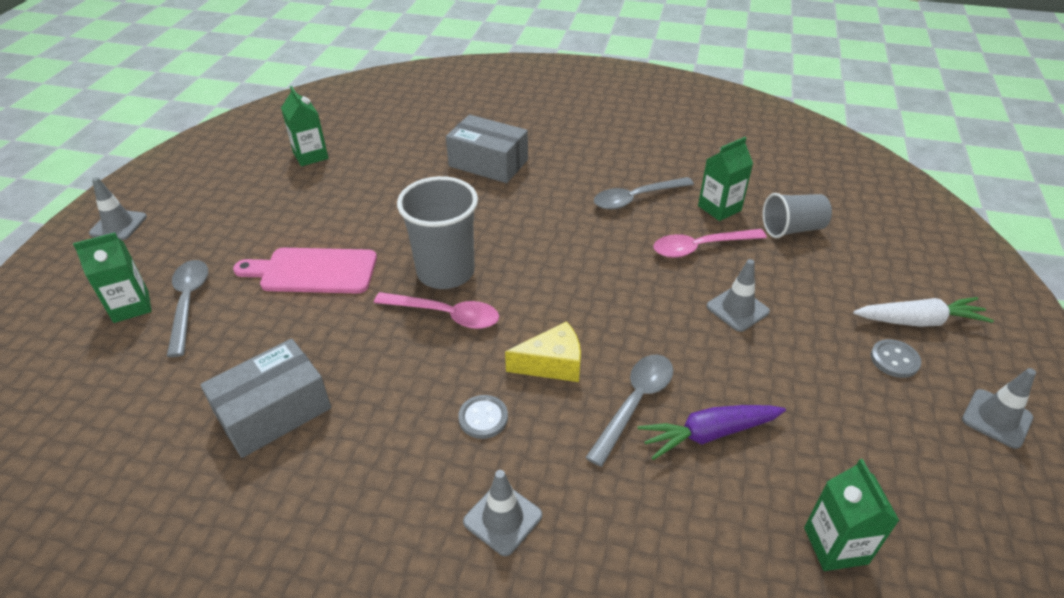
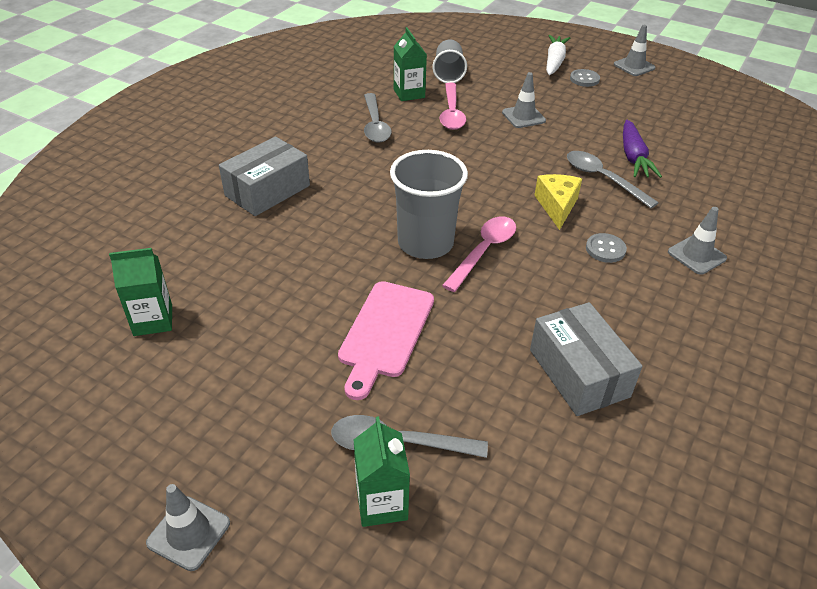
camera: 75 degrees left, 0 degrees up
green carton [804,459,899,571] -> none

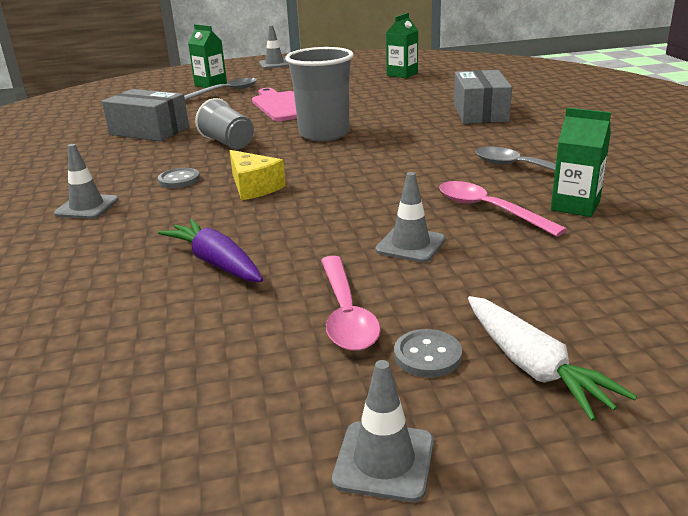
camera: 140 degrees right, 15 degrees down
grey cup [432,40,467,83] -> grey cup moved to [195,98,254,149]
pink spoon [442,217,516,292] -> pink spoon moved to [321,256,381,351]
grey spoon [567,151,659,208] -> none

